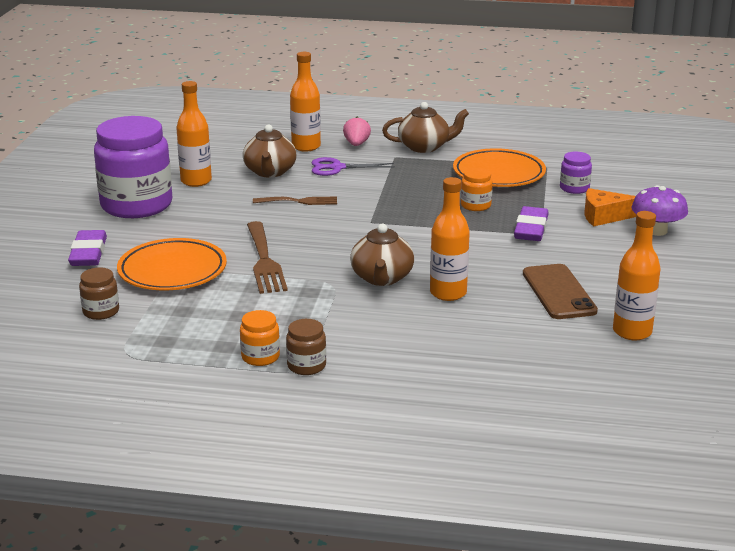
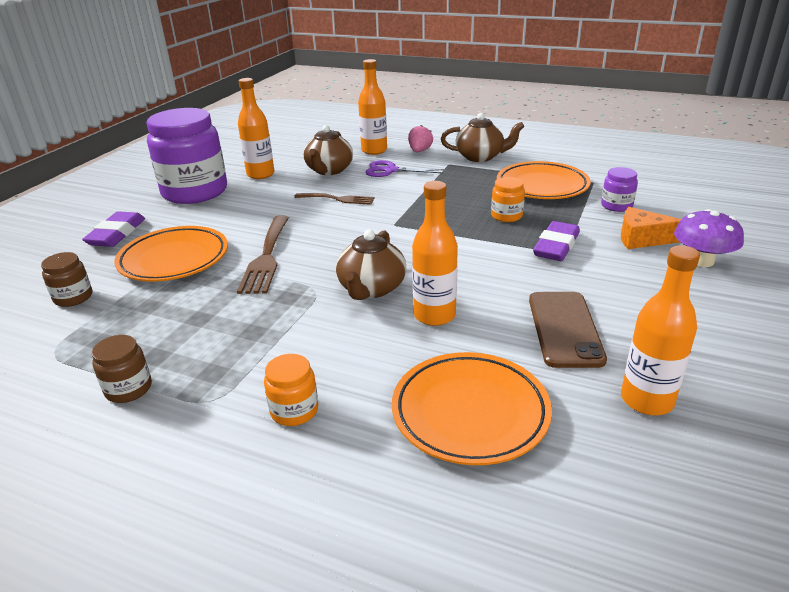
camera: 15 degrees right, 5 degrees up
orange jar [240,310,280,366] -> orange jar moved to [264,354,318,426]
brown jar [286,319,326,375] -> brown jar moved to [92,335,152,403]
none -> orange plate [392,352,552,465]

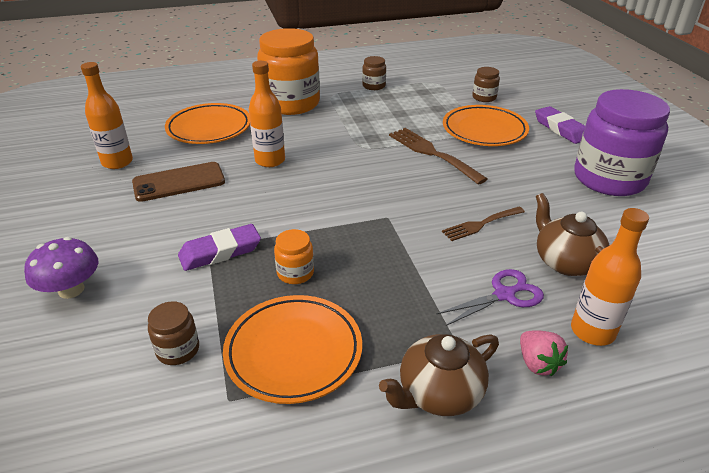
camera: 140 degrees right, 5 degrees up
orange bottle [238,78,274,179] -> none
orange jar [264,354,318,426] -> orange jar [257,28,320,115], size x2.33
brown teapot [336,230,407,300] -> none
brown phone [529,292,607,368] -> brown phone turned 75 degrees counterclockwise [132,162,225,202]
purple eraser [533,221,580,261] -> purple eraser turned 75 degrees clockwise [178,224,261,271]
purple jar [601,167,638,212] -> brown jar [148,301,199,365]
orange cheese [621,207,681,249] -> none

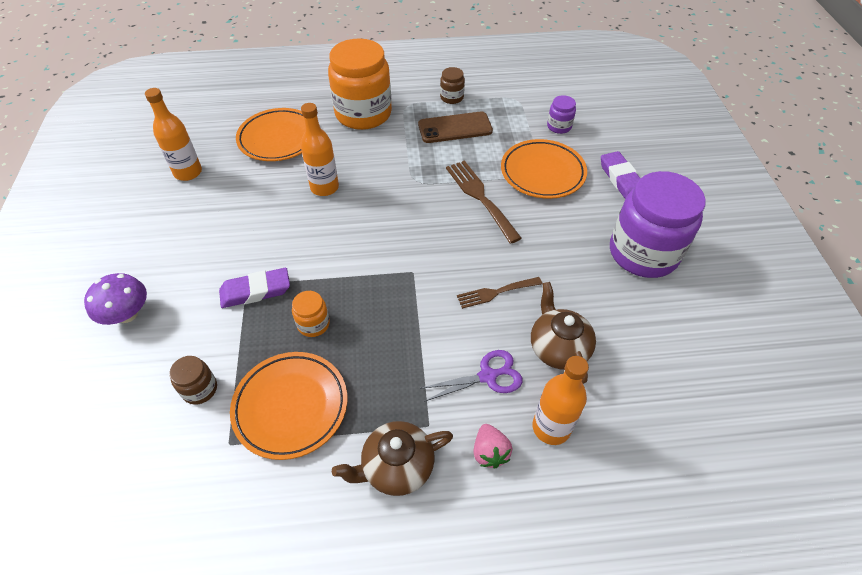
camera: 10 degrees right, 15 degrees up
brown phone [132,162,225,202] -> brown phone moved to [418,111,493,143]
brown jar [472,67,500,102] -> purple jar [547,95,576,134]

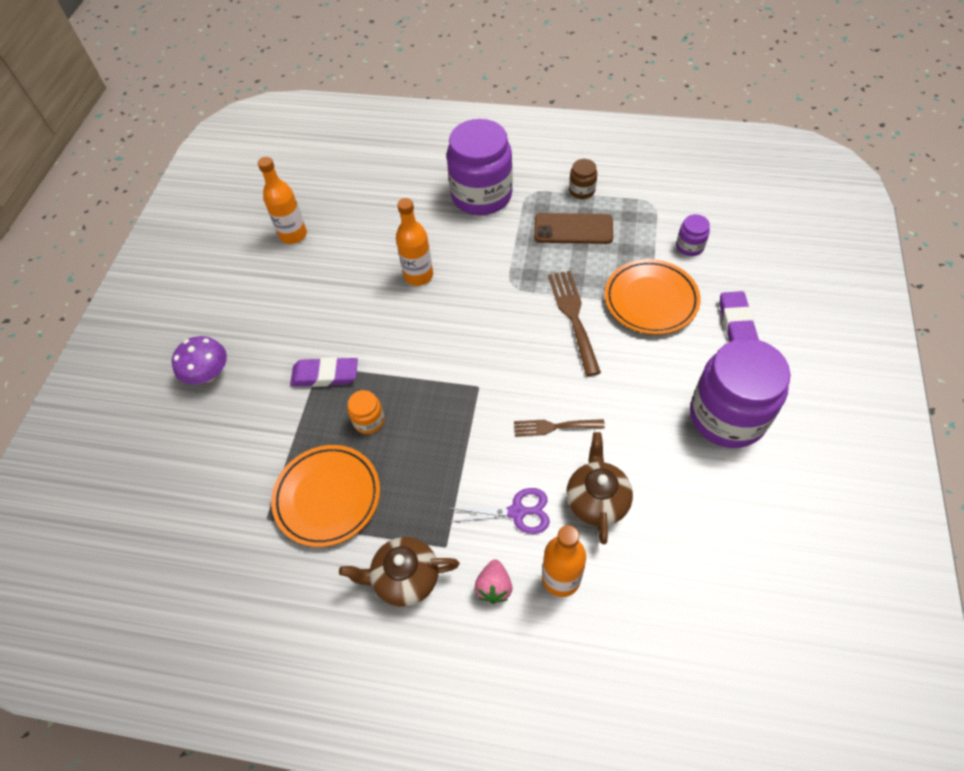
camera: 20 degrees right, 5 degrees up
brown jar [169,356,217,405] -> none
orange plate [236,108,306,161] -> none
orange jar [328,39,392,130] -> purple jar [447,119,513,215]

